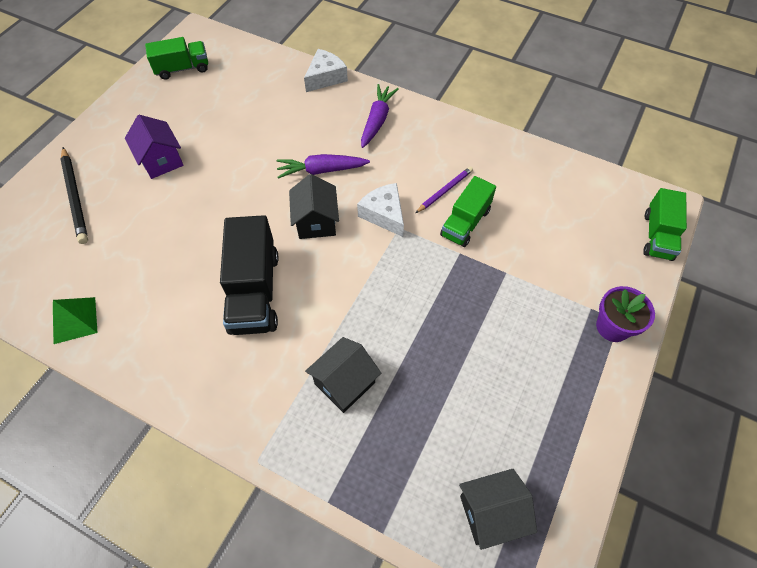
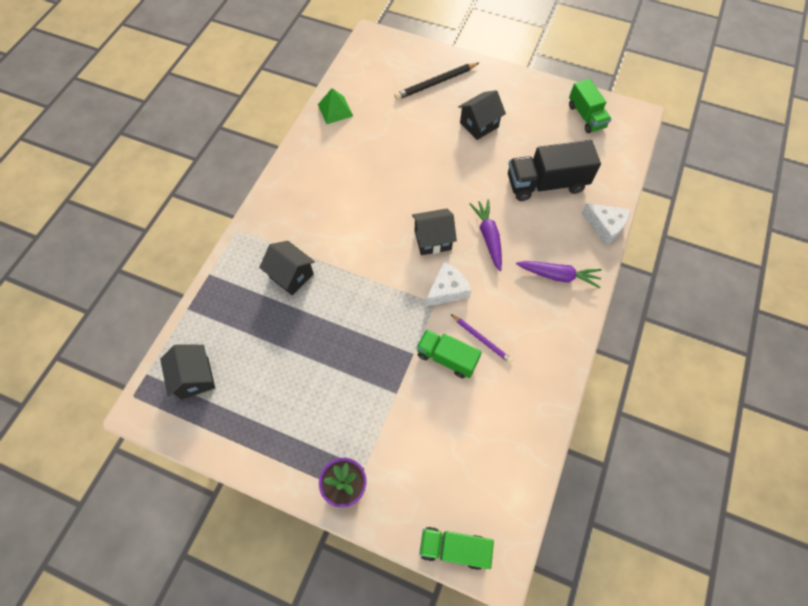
camera: 85 degrees right, 5 degrees up
purple house [125,115,184,179] -> black house [458,90,506,140]
black truck [220,215,279,335] -> black truck moved to [508,140,601,201]

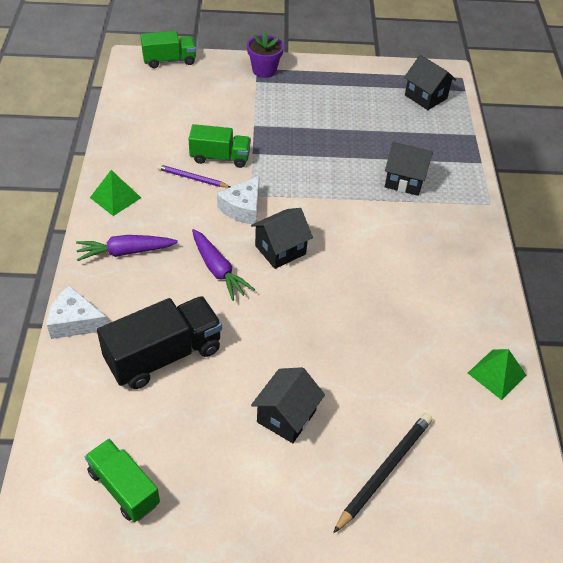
camera: 155 degrees right, 15 degrees down
none -> green pyramid [90,170,141,216]

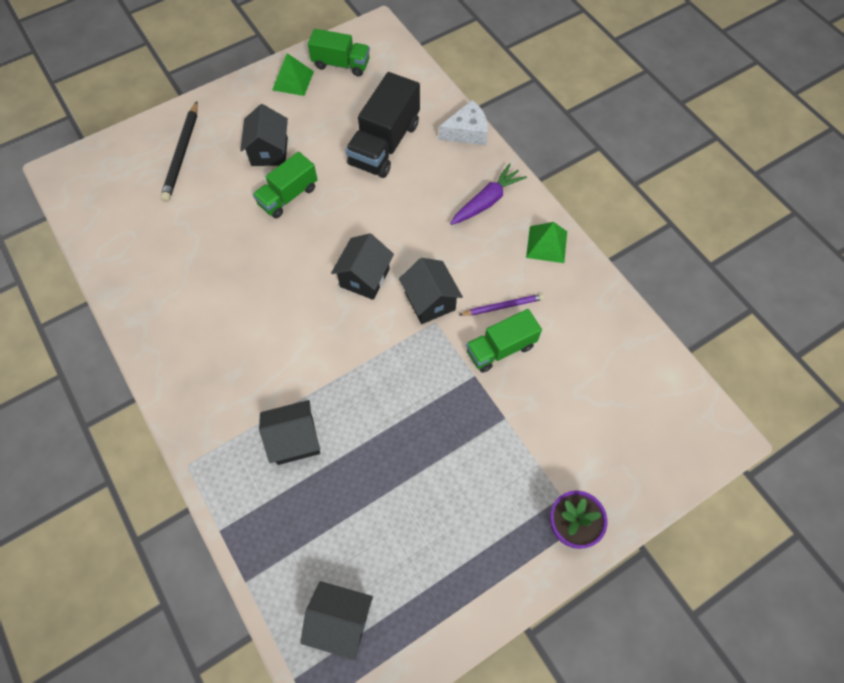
camera: 150 degrees right, 15 degrees up
green truck [141,31,196,68] -> green truck moved to [253,152,318,218]
purple carrot [192,229,255,301] -> none
white cheese [217,175,260,224] -> black house [399,258,463,324]
green pyramid [468,349,527,400] -> green pyramid moved to [272,53,314,96]

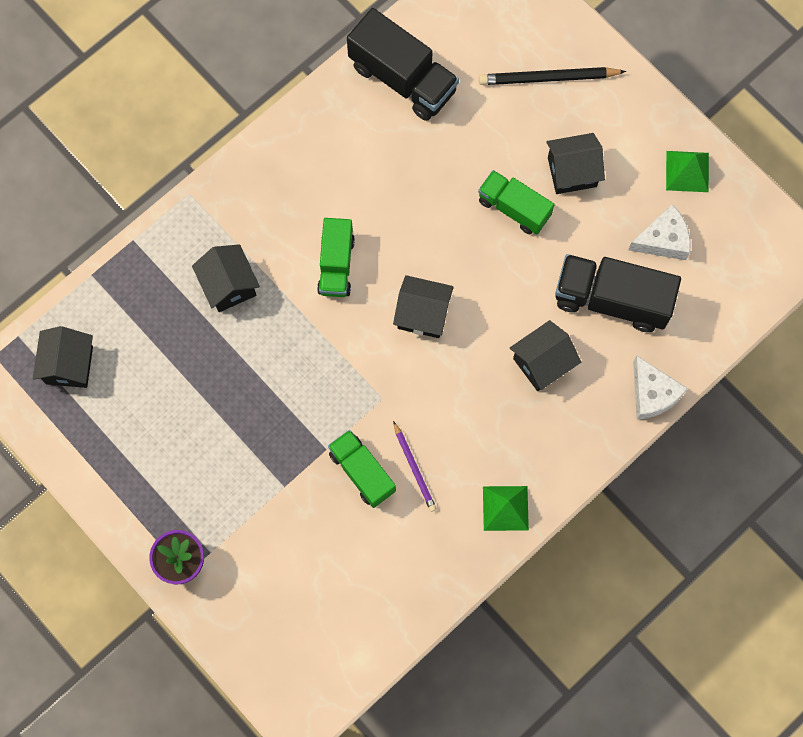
camera: 80 degrees right, 10 degrees up
green truck [308,29,370,76] -> green truck moved to [317,218,355,297]
black house [399,258,463,324] -> black house moved to [510,320,581,391]
purple carrot [450,163,527,225] -> none
none -> black truck [347,8,459,121]
none -> white cheese [628,204,691,260]

